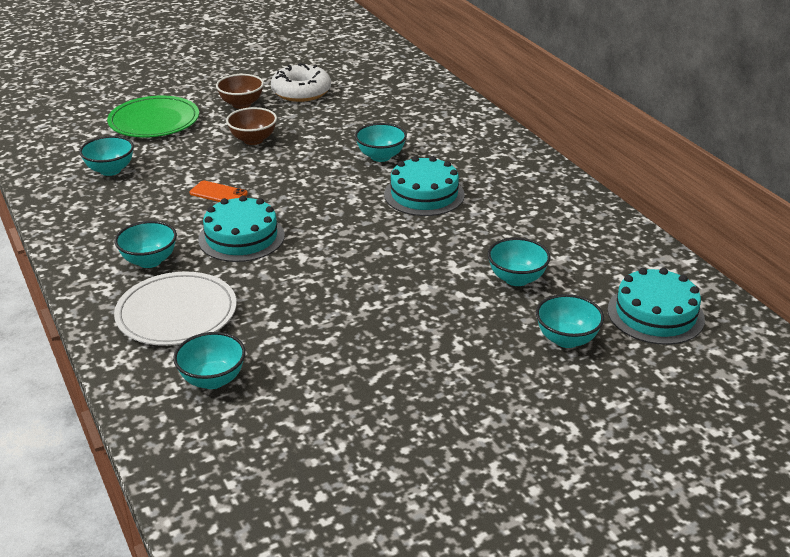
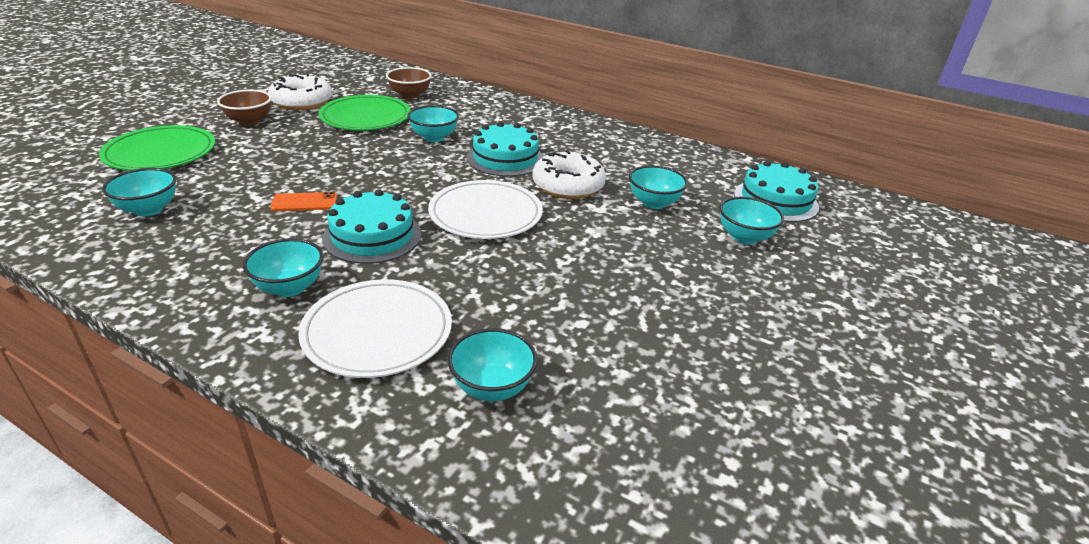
camera: 35 degrees left, 0 degrees up
brown bowl [226,107,277,145] -> brown bowl moved to [386,67,432,99]
none -> green plate [318,95,411,130]
none -> white plate [428,180,543,239]
none -> white donut [532,150,606,199]

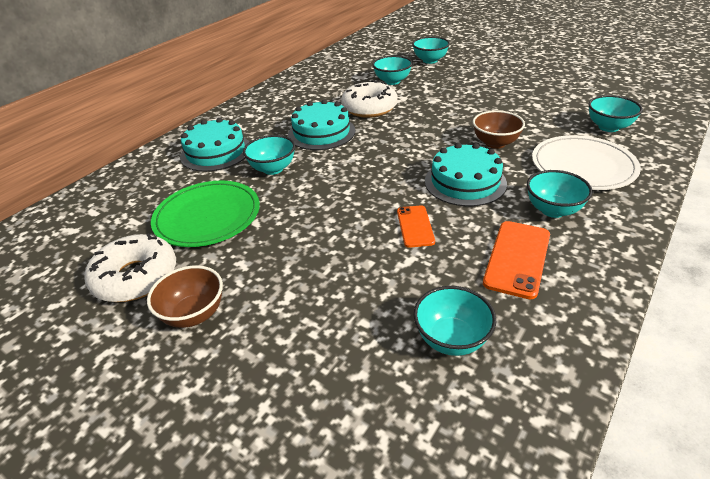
camera: 80 degrees left, 5 degrees up
green plate [99,125,215,171] -> none
brown bowl [386,67,432,99] -> brown bowl moved to [473,110,525,149]
white plate [428,180,543,239] -> none
turquoise cake [734,161,819,222] -> turquoise cake moved to [180,118,249,172]
none -> orange phone [483,221,550,299]

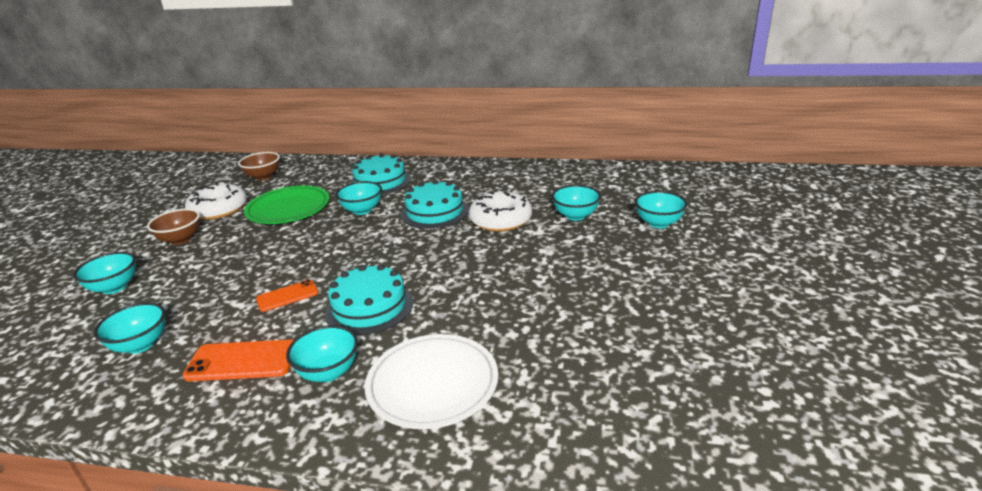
camera: 65 degrees right, 10 degrees down
brown bowl [473,110,525,149] -> brown bowl moved to [238,152,280,180]
turquoise bowl [588,95,643,132] -> turquoise bowl moved to [73,252,136,294]

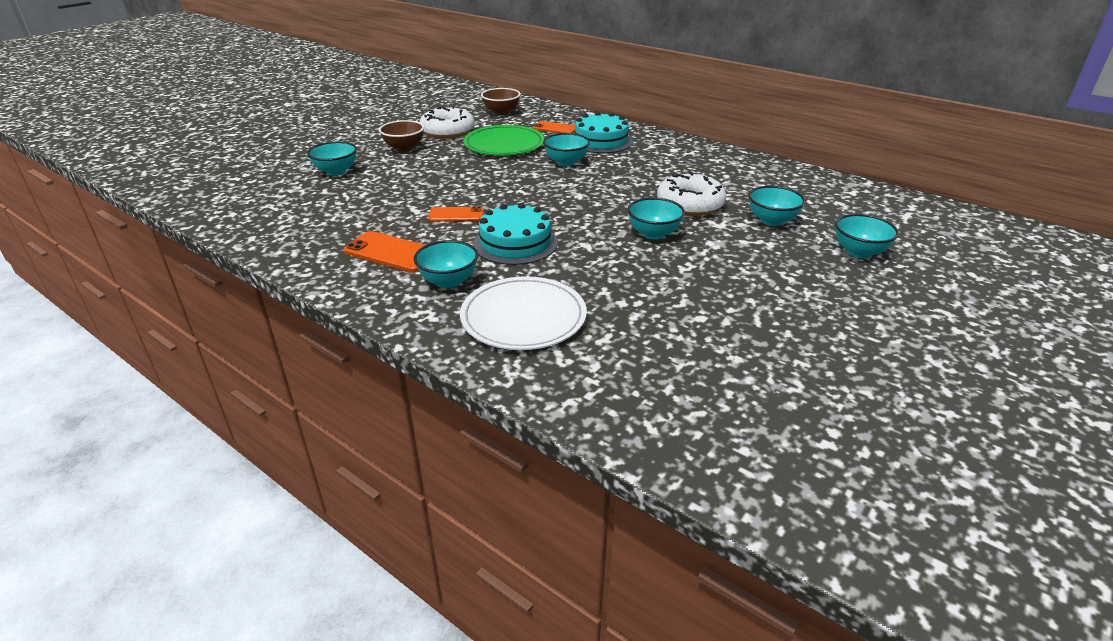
camera: 25 degrees right, 5 degrees up
turquoise bowl [94,302,165,354] -> turquoise bowl moved to [627,198,685,240]
turquoise cake [401,180,469,229] -> none
none -> orange phone [533,121,575,133]

